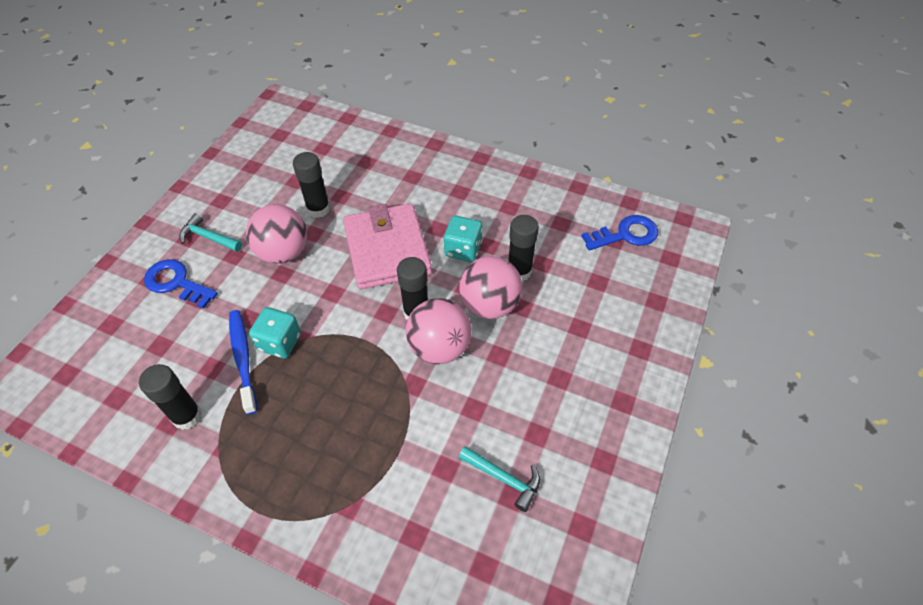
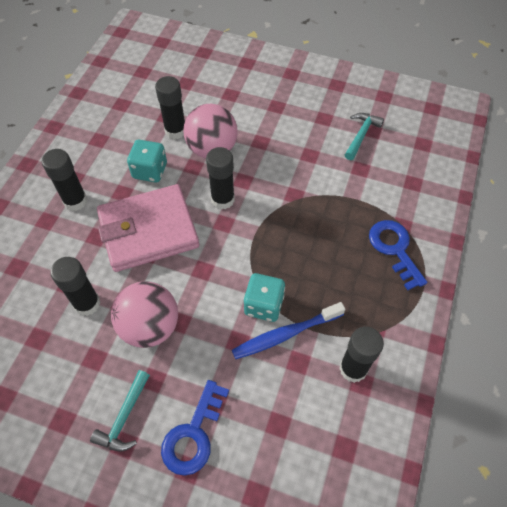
camera: 95 degrees left, 5 degrees up
pink ball [406,298,472,364] -> none
blue key [581,215,658,251] -> blue key moved to [369,220,427,290]
none -> black glue stick [42,149,88,211]

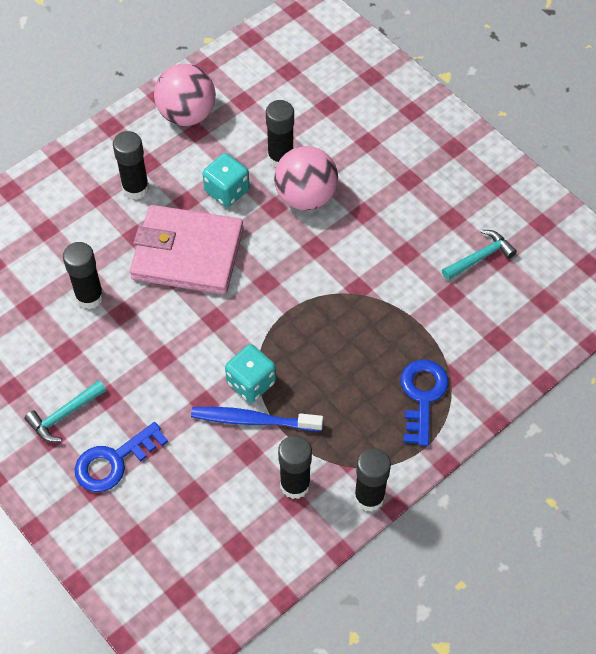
camera: 30 degrees right, 0 degrees up
pink ball [111,282,178,348] -> pink ball moved to [154,64,216,126]
black glue stick [206,147,235,209] -> black glue stick moved to [354,448,391,512]

